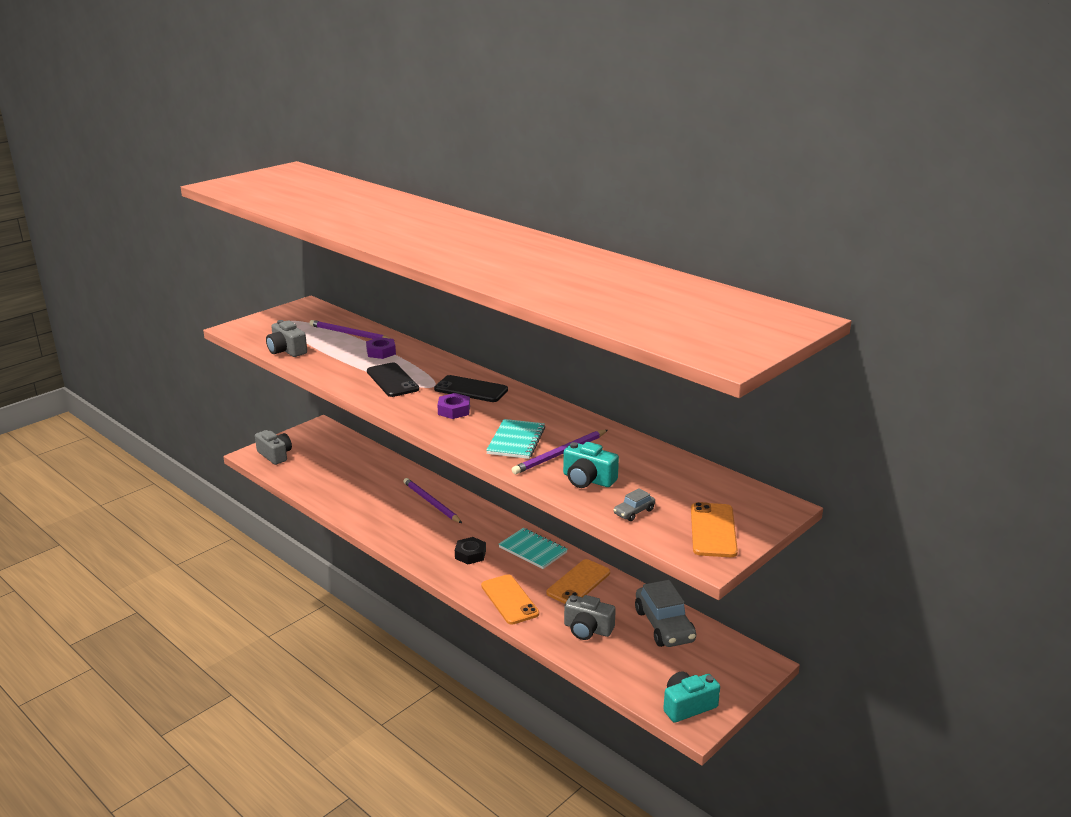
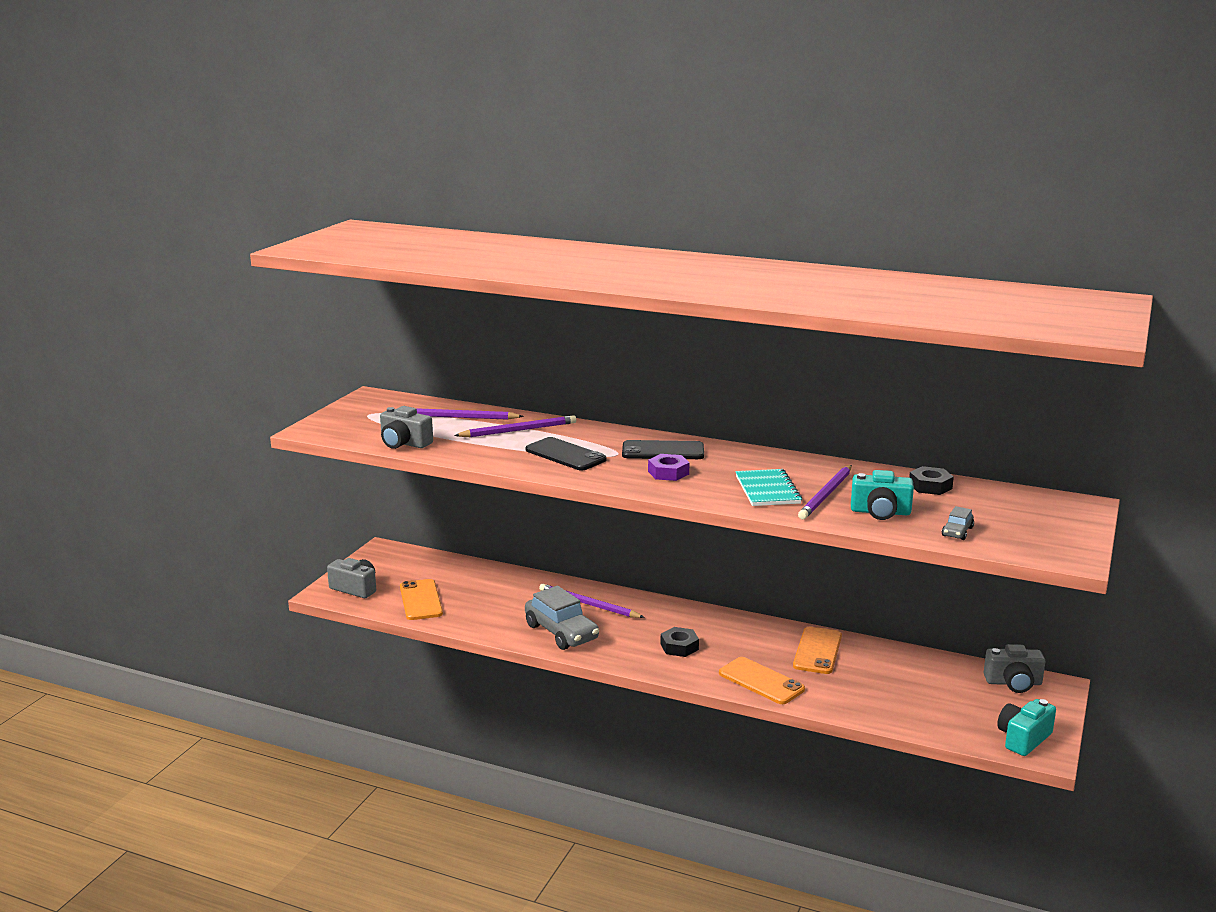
camera: 20 degrees left, 5 degrees down
purple nut [366,337,396,359] -> purple pencil [454,415,576,437]
turquoise notebook [499,528,568,569] -> none
grey camera [564,595,616,640] -> grey camera moved to [984,644,1045,693]
grey car [635,580,696,647] -> grey car moved to [525,586,599,650]
orange phone [691,502,738,557] -> orange phone moved to [400,579,443,620]
none -> black nut [909,466,954,495]

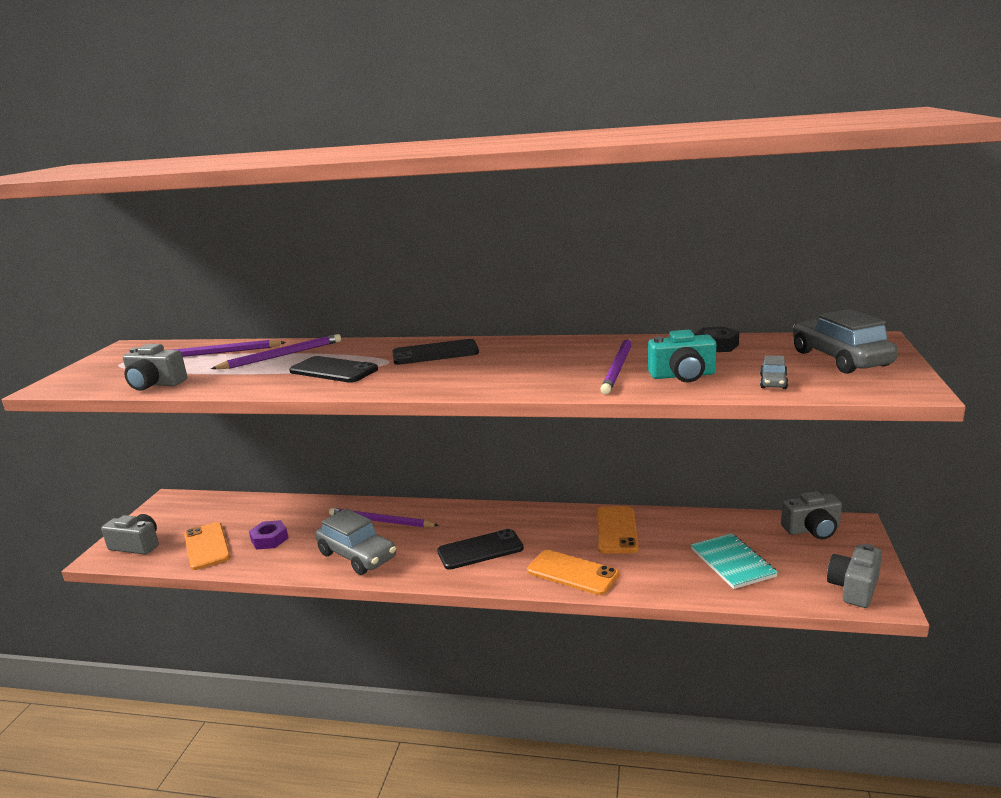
camera: 10 degrees left, 0 degrees up
purple nut [648,454,690,481] -> purple nut moved to [249,520,288,550]
black nut [661,627,699,657] -> black phone [437,529,524,570]
turquoise notebook [736,469,802,506] -> turquoise notebook moved to [691,533,778,589]
turquoise camera [997,699,1056,756] -> grey camera [827,544,882,608]
none -> grey car [793,309,898,374]

